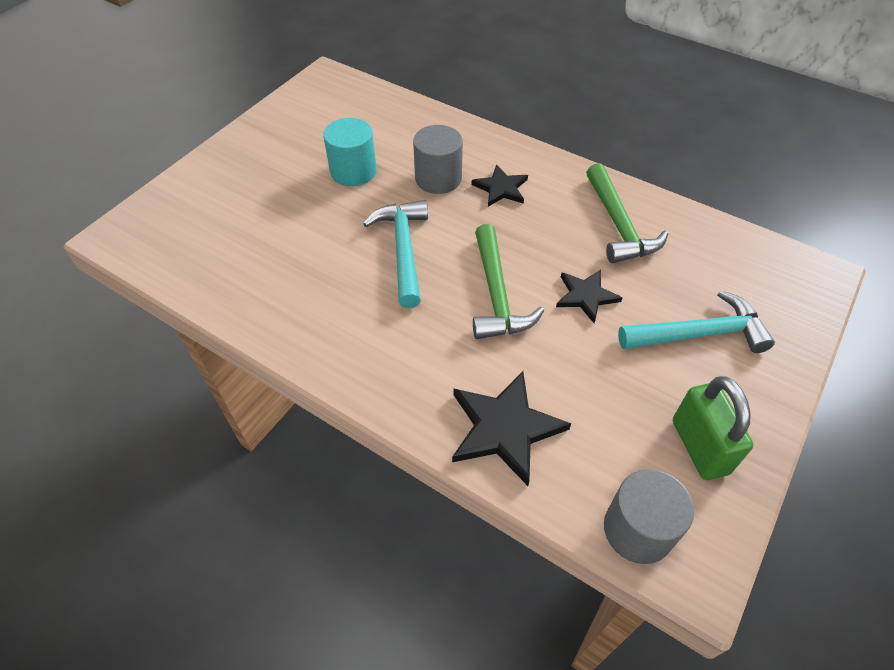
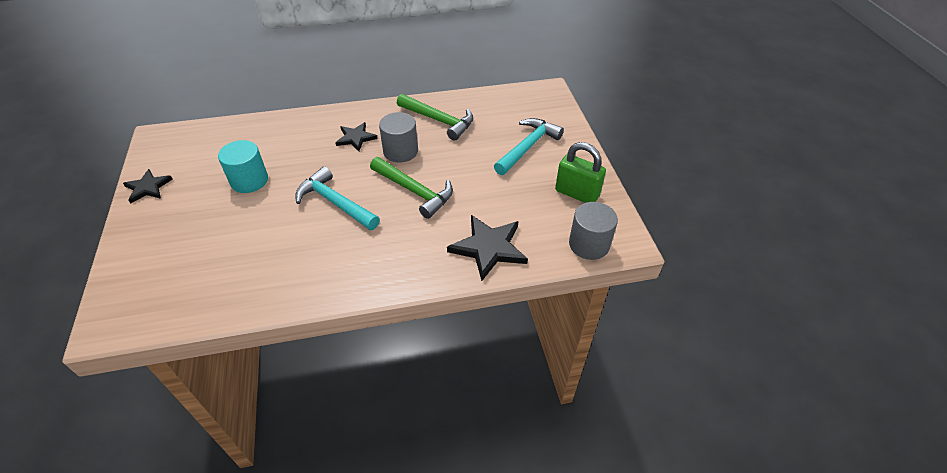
camera: 45 degrees left, 5 degrees down
grey cylinder [413,125,463,194] -> grey cylinder moved to [379,112,418,163]
black star [556,270,622,323] -> black star moved to [123,169,172,204]

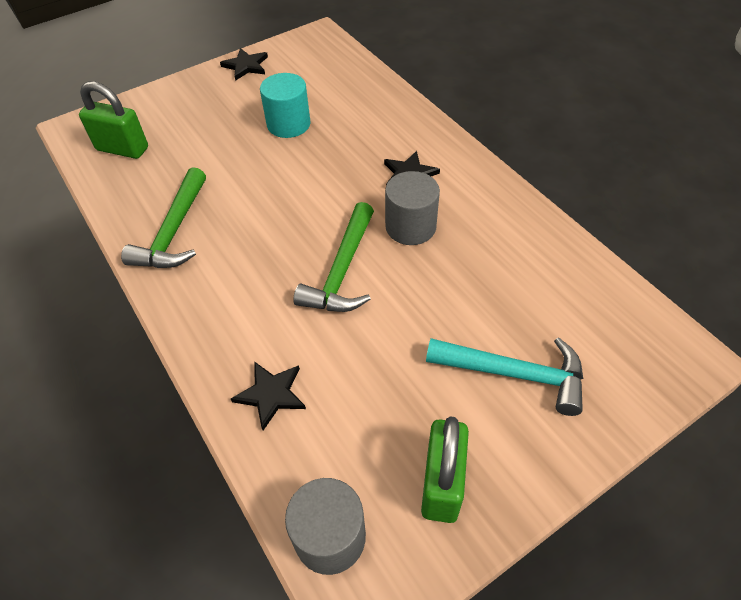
camera: 70 degrees right, 5 degrees up
turquoise hammer [295,166,380,230] -> none
green hammer [397,94,473,141] -> green hammer moved to [121,167,206,268]
black star [447,215,528,281] -> black star [231,361,306,430], size x0.62
none -> green padlock [79,82,148,159]

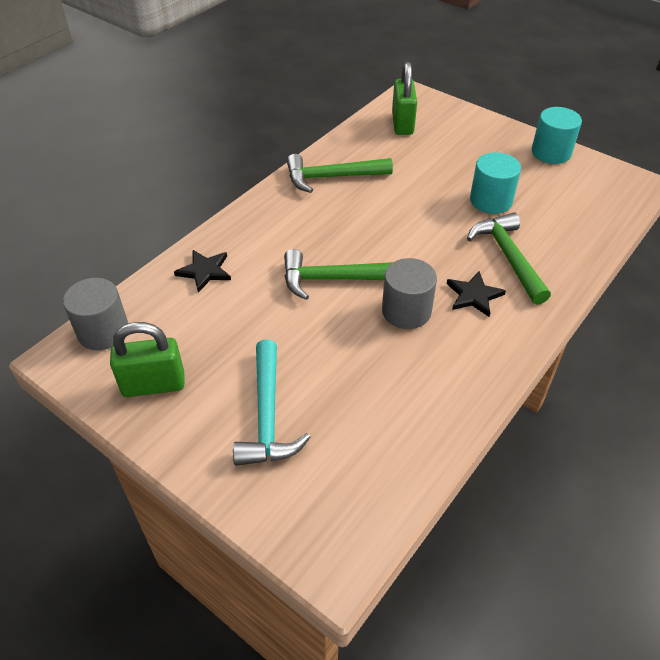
camera: 70 degrees right, 5 degrees down
black star [220,48,268,81] -> turquoise cylinder [531,107,582,164]
none -> green hammer [467,213,551,305]

